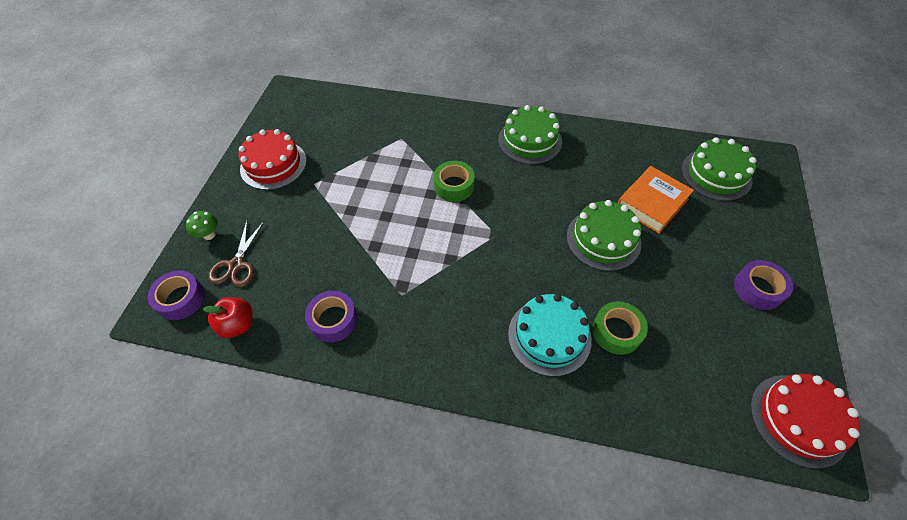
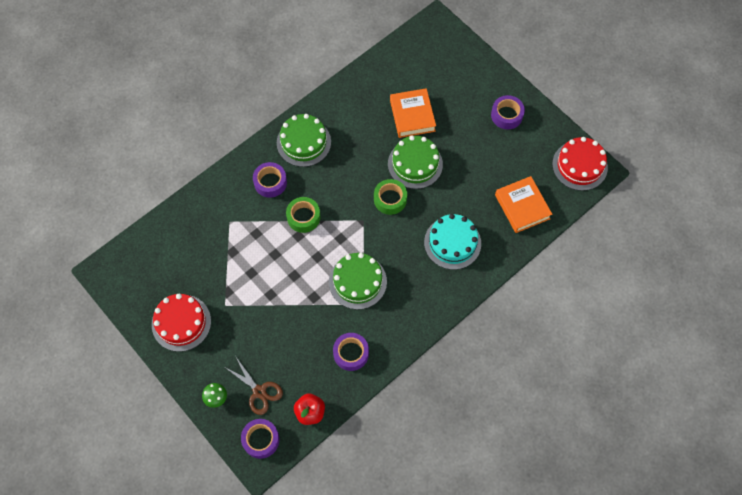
camera: 55 degrees left, 10 degrees up
green tape [592,301,648,355] -> green tape moved to [374,179,407,215]
green cake [682,137,757,201] -> green cake moved to [329,253,387,310]
none -> purple tape [253,162,287,198]
none -> orange book [495,176,552,233]

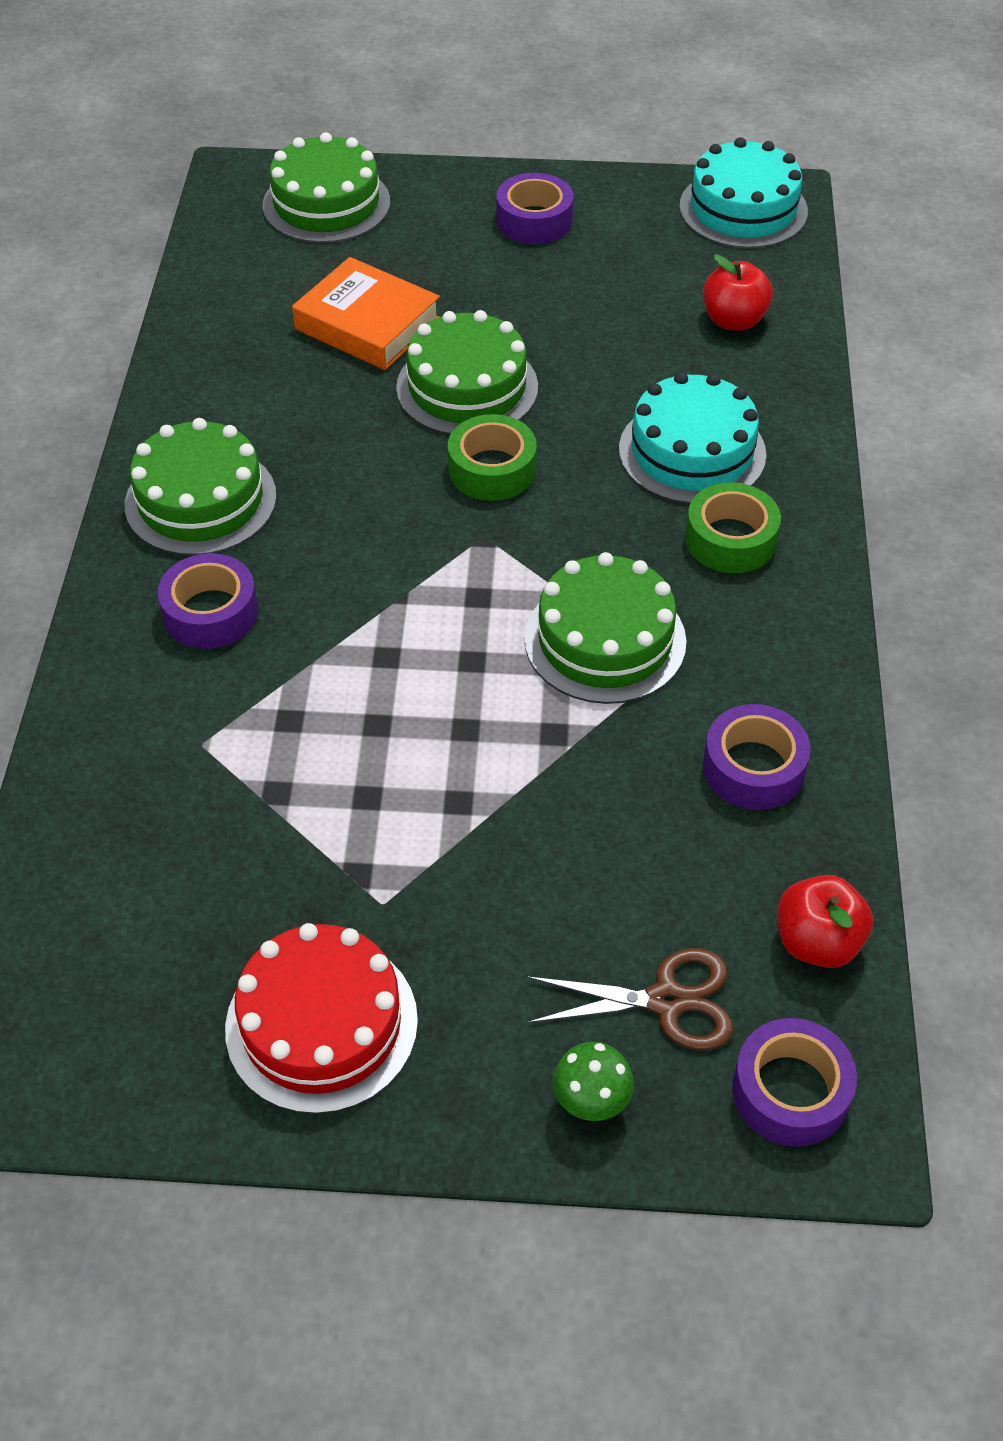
camera: 45 degrees left, 15 degrees down
green tape [286,197,320,233] -> green tape moved to [685,482,781,573]
orange book [495,176,552,233] -> red apple [703,254,773,331]
red cake [552,137,608,191] -> turquoise cake [679,137,808,249]
none -> green cake [263,132,390,243]

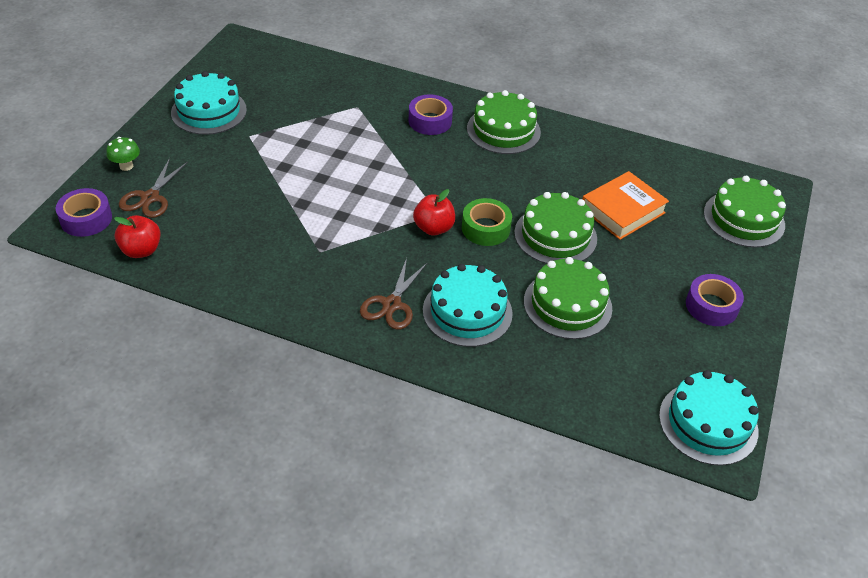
camera: 105 degrees right, 5 degrees down
red cake [225,923,418,1114] -> turquoise cake [171,71,247,135]
green cake [524,552,686,704] -> green cake moved to [524,257,612,339]
green tape [685,482,781,573] -> brown scissors [360,258,428,330]
red apple [703,254,773,331] -> red apple moved to [413,189,455,236]
purple tape [703,704,810,810] -> none

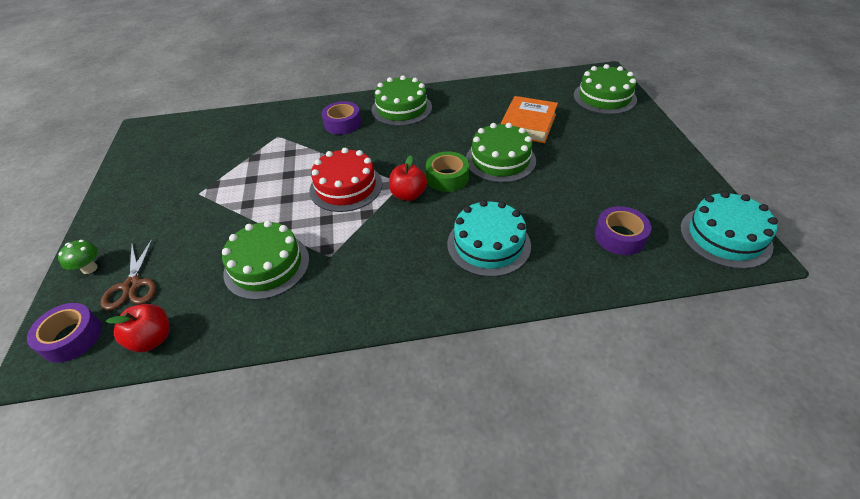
camera: 25 degrees left, 0 degrees up
turquoise cake [171,71,247,135] -> none
brown scissors [360,258,428,330] -> none
green cake [524,257,612,339] -> green cake moved to [222,220,309,300]
purple tape [686,274,744,326] -> purple tape moved to [595,206,651,255]
none -> red cake [309,148,382,212]

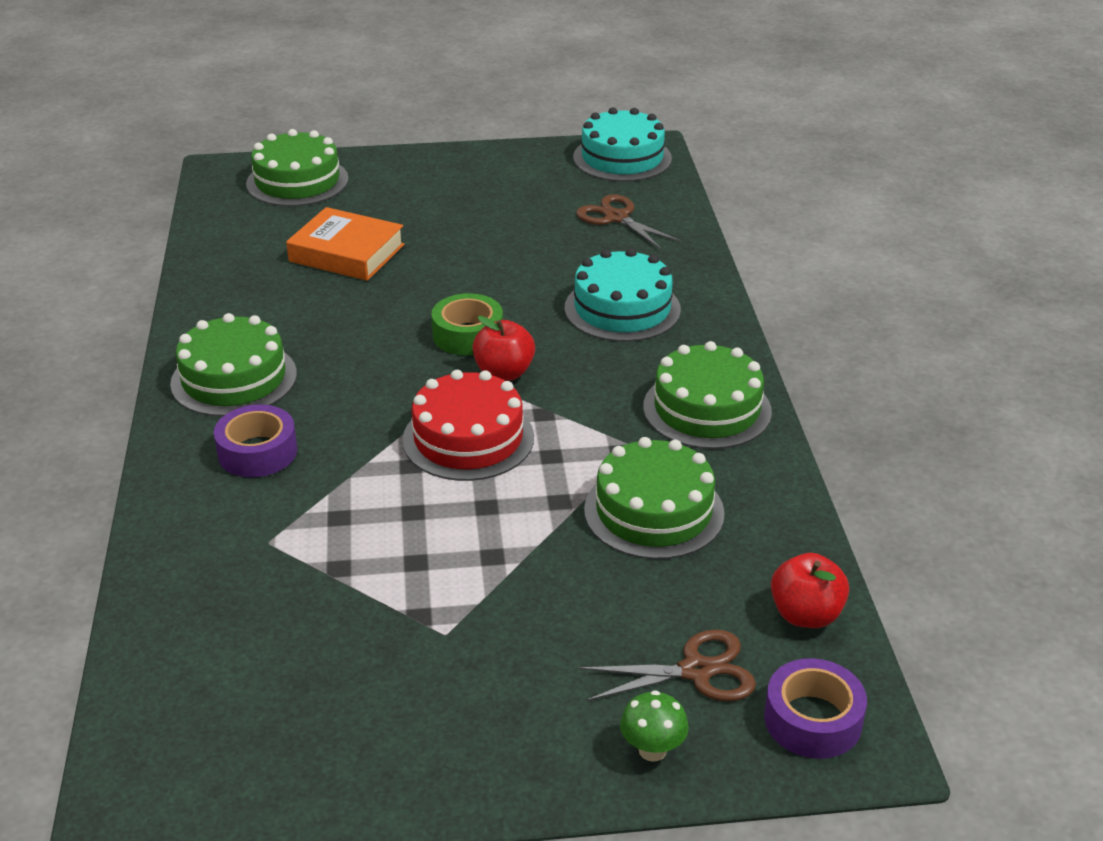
camera: 90 degrees left, 10 degrees down
green cake [466,123,536,183] -> green cake moved to [643,341,772,449]
purple tape [595,206,651,255] -> brown scissors [576,194,682,250]

